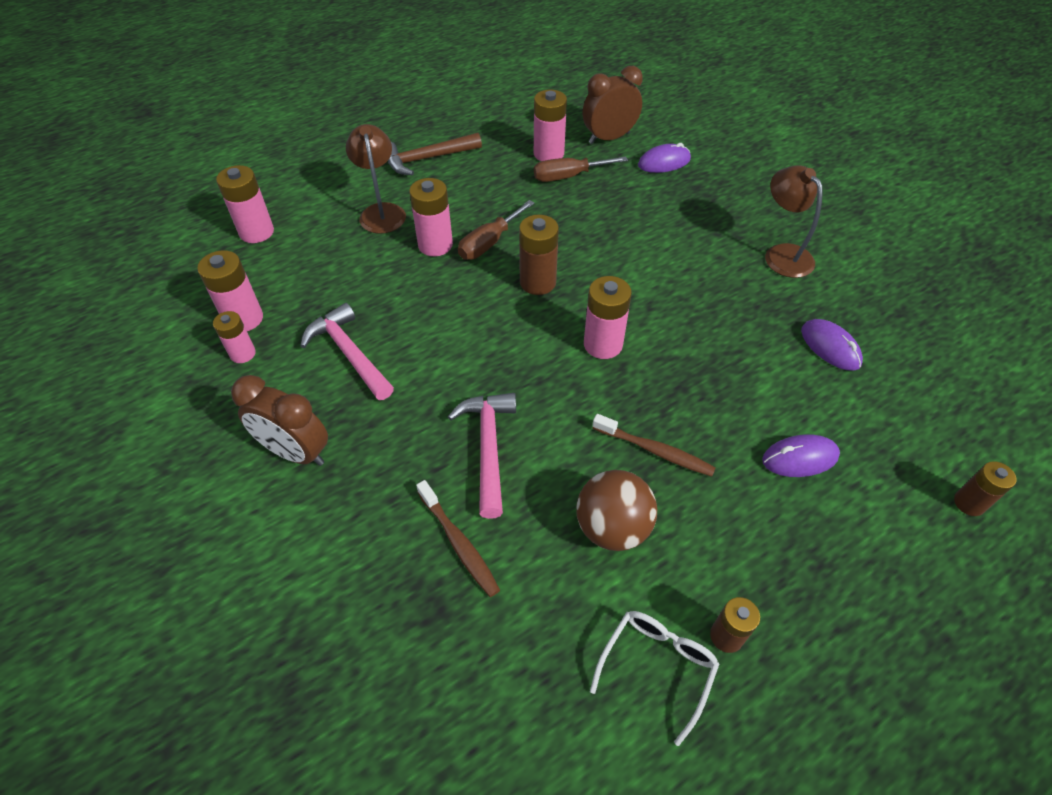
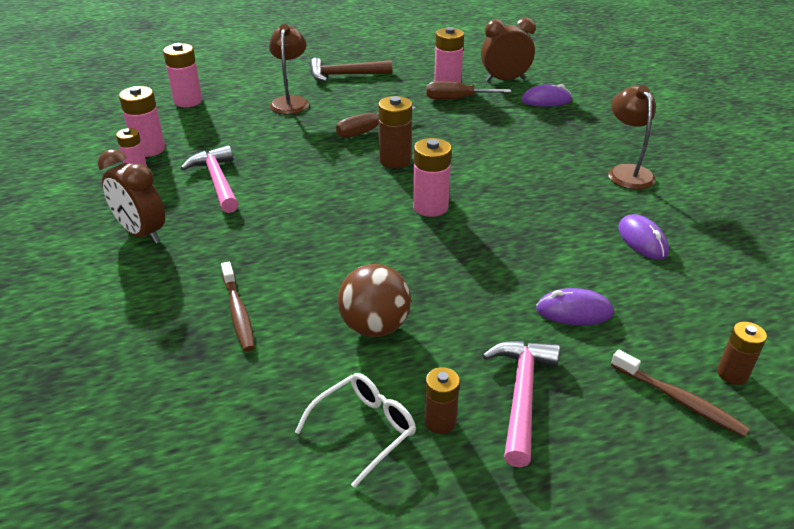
camera: 15 degrees right, 15 degrees down
pink battery [409,178,453,256] -> none
pink hammer [448,393,516,519] -> pink hammer moved to [482,341,560,467]
brown toothbrush [593,414,716,477] -> brown toothbrush moved to [611,350,750,437]

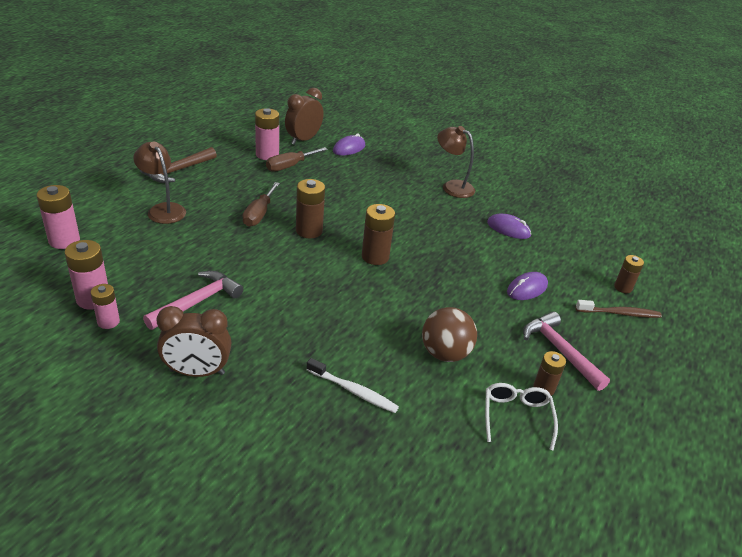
camera: 45 degrees left, 0 degrees up
pink hammer [181,146,239,213] -> pink hammer turned 105 degrees clockwise [143,271,243,330]
brown toothbrush [221,262,255,351] -> white toothbrush [306,358,399,413]
pink battery [413,138,452,217] -> brown battery [362,204,395,265]

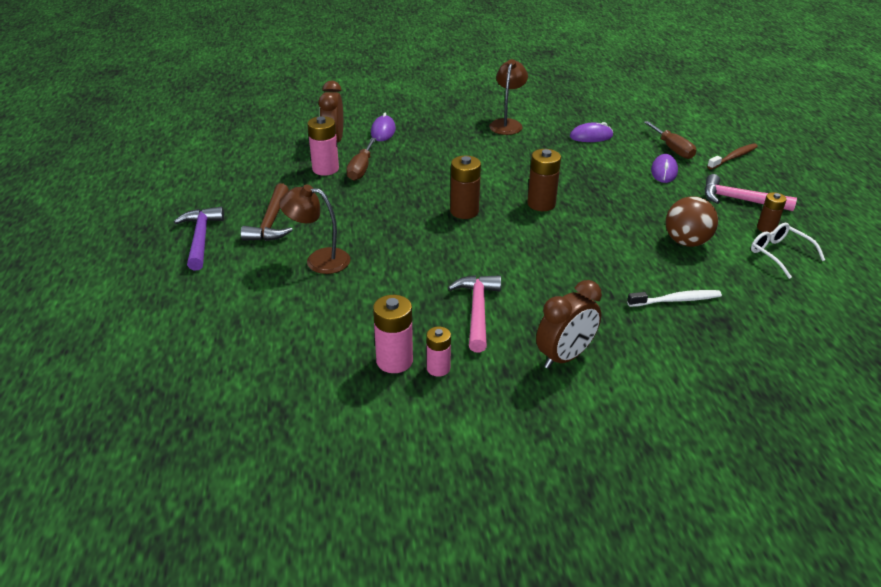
camera: 35 degrees left, 0 degrees up
pink battery [37,185,80,249] -> none
brown screwdriver [243,182,280,227] -> brown screwdriver moved to [644,121,696,159]
brown lamp [437,126,475,198] -> brown lamp turned 105 degrees clockwise [489,59,528,135]
brown battery [614,255,644,293] -> none
none -> purple hammer [174,206,224,271]

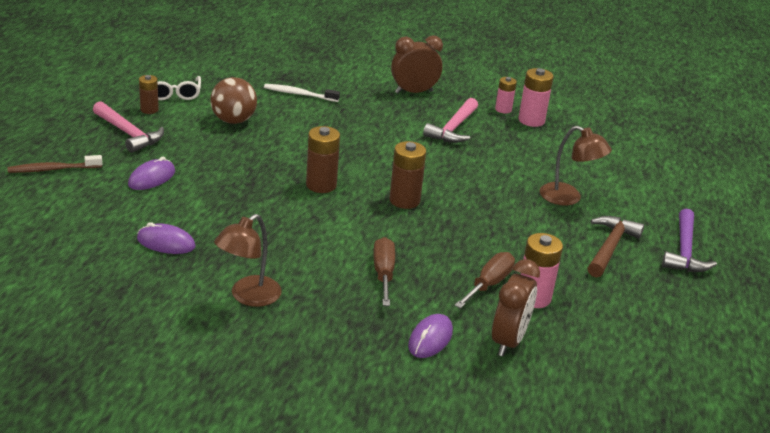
camera: 160 degrees left, 5 degrees down
brown screwdriver [644,121,696,159] -> brown screwdriver moved to [373,237,395,306]

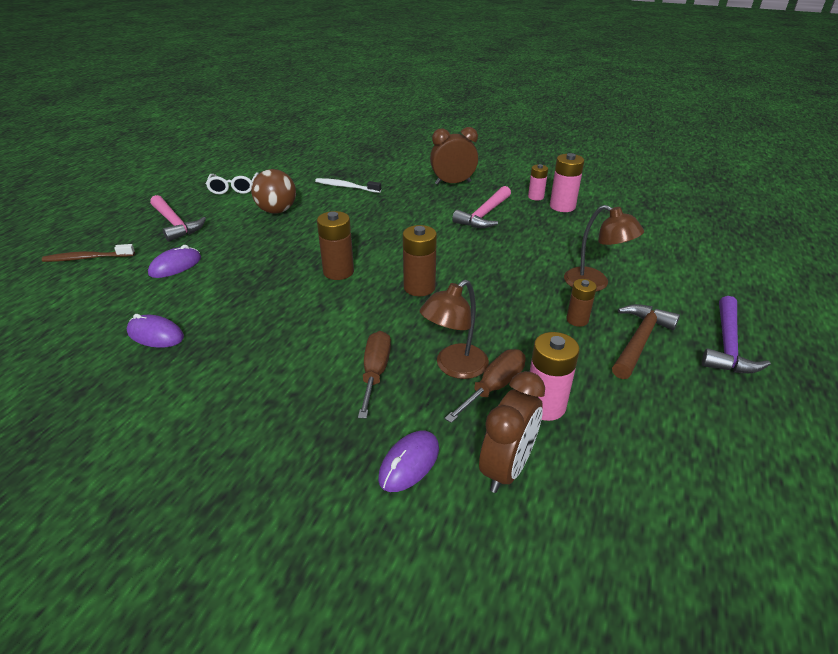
camera: 10 degrees right, 5 degrees up
brown battery [139,75,159,114] -> brown battery moved to [566,279,597,327]
brown lamp [214,214,282,307] -> brown lamp moved to [420,280,489,379]

